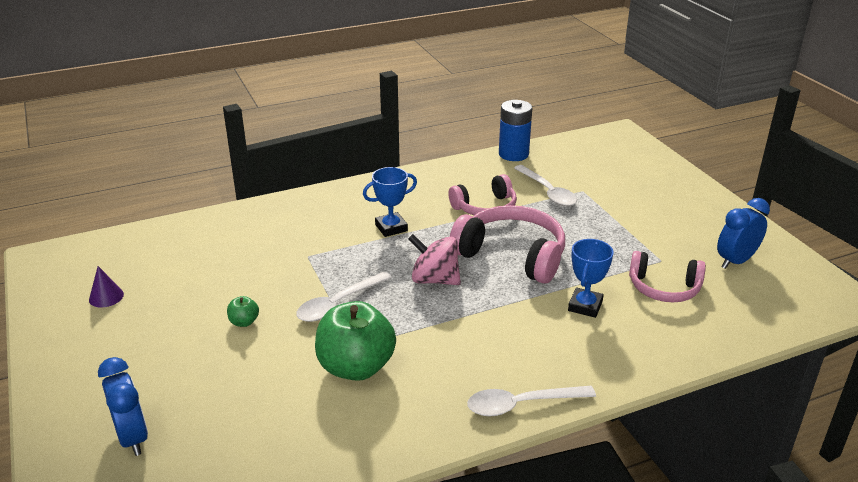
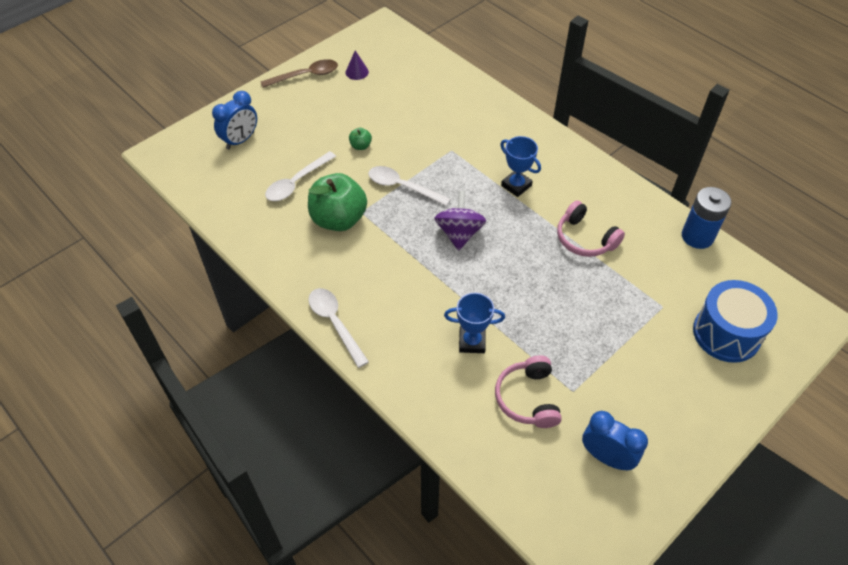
camera: 70 degrees right, 20 degrees up
pink spinning top [408,234,461,285] -> purple spinning top [435,191,486,251]
pink headphones [450,205,565,284] -> none
white spoon [514,165,577,206] -> white spoon moved to [265,151,336,201]
none -> brown spoon [260,59,338,88]
none -> blue drum [693,280,778,363]

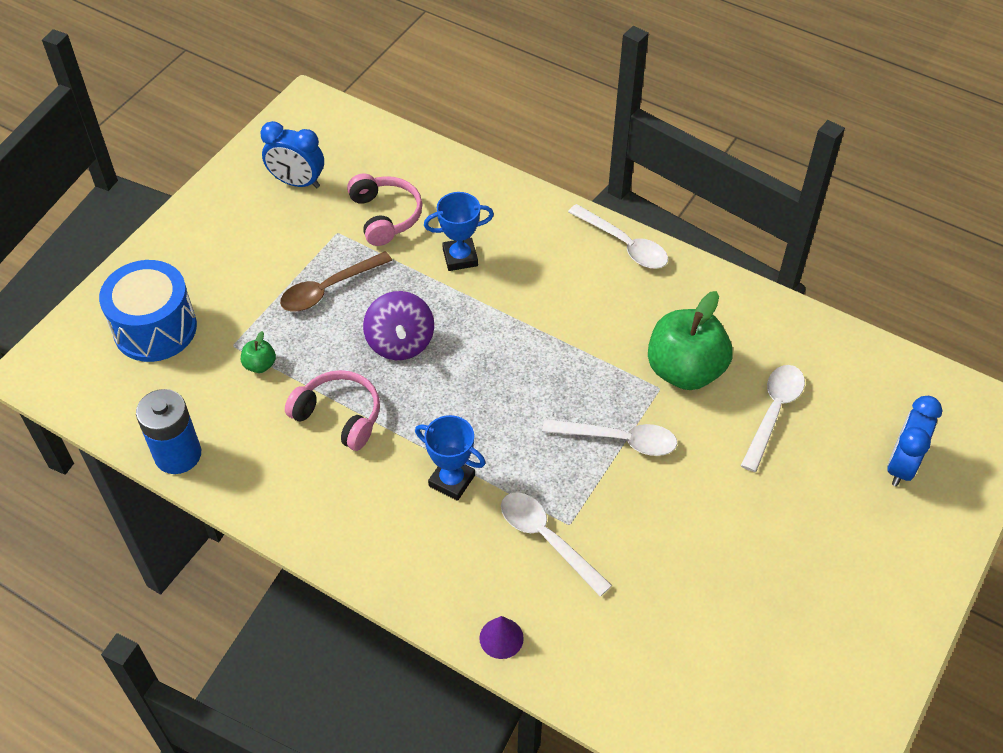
camera: 165 degrees right, 0 degrees up
brown spoon [260,59,338,88] -> brown spoon moved to [280,251,392,312]
purple cone [346,50,369,80] -> purple cone moved to [479,616,524,659]
green apple [349,128,372,150] -> green apple moved to [241,331,276,373]
purple spinning top [435,191,486,251] -> purple spinning top moved to [363,291,434,360]
none -> white spoon [501,492,612,596]

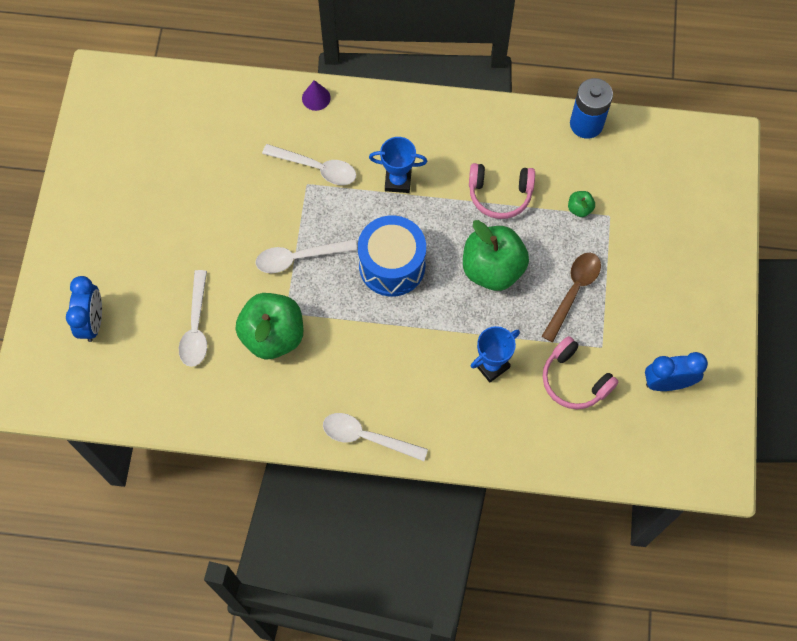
camera: 155 degrees right, 15 degrees up
blue drum [99,260,197,362] -> blue drum moved to [358,215,426,297]
purple spinning top [363,291,434,360] -> green apple [463,220,529,291]

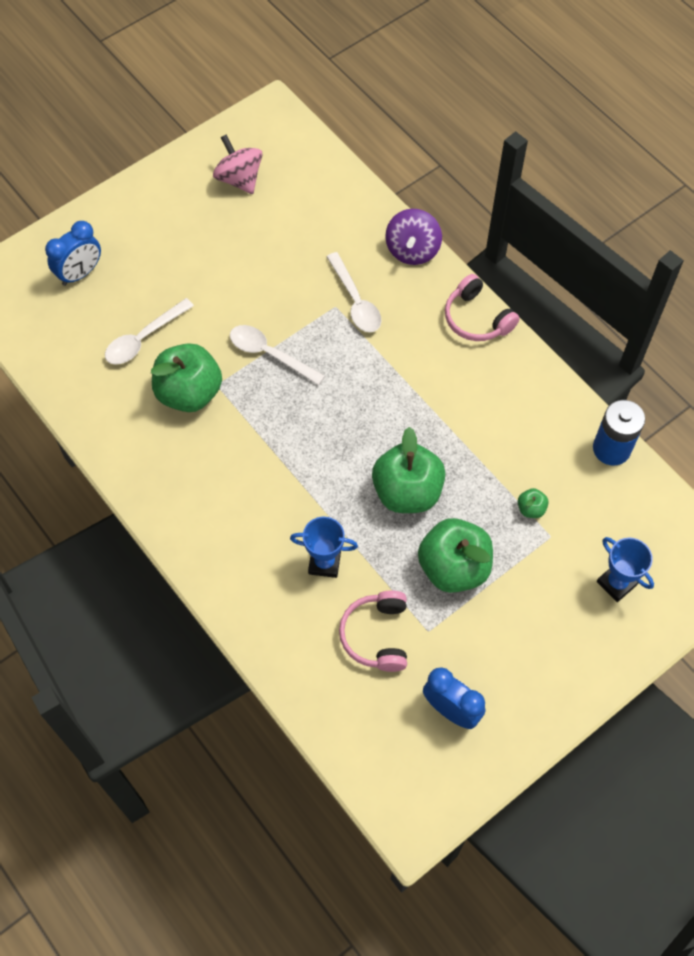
camera: 45 degrees right, 5 degrees down
purple cone [302,80,331,111] -> purple spinning top [385,209,442,265]
white spoon [323,413,428,461] -> none
blue drum [358,215,426,297] -> none
blue trophy [369,137,427,193] -> blue trophy moved to [597,537,654,602]
pink headphones [469,163,535,219] -> pink headphones moved to [445,274,520,341]
brown spoon [542,253,601,342] -> green apple [418,518,493,593]
none -> pink spinning top [213,135,263,194]

